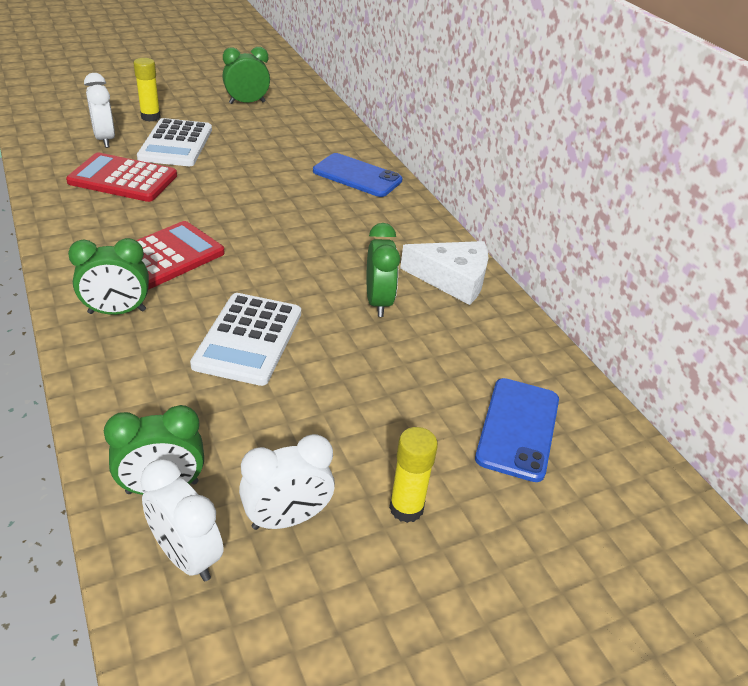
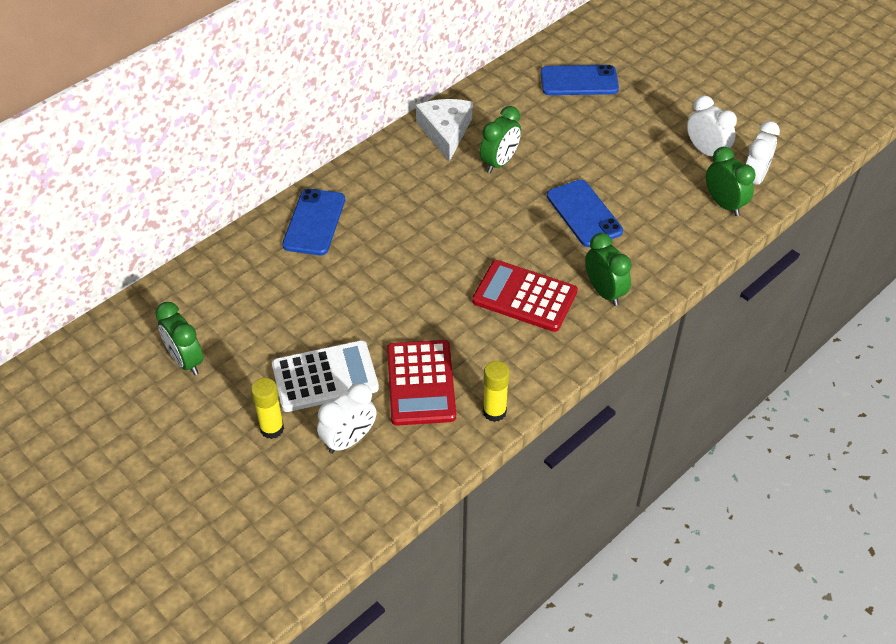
camera: 105 degrees left, 10 degrees up
white calculator [190,293,301,386] -> blue phone [547,180,623,247]
green clock [367,223,400,317] -> green clock turned 150 degrees clockwise [480,106,521,173]
yellow glue stick [389,427,438,523] -> yellow glue stick moved to [483,361,510,422]

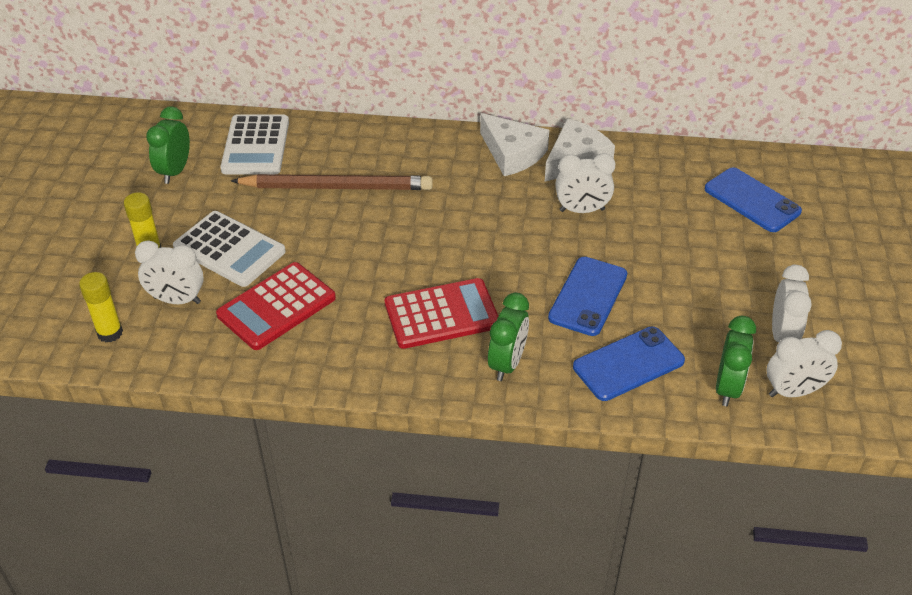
camera: 50 degrees right, 5 degrees down
blue phone [282,189,345,255] -> blue phone moved to [573,327,685,401]
red calculator [472,260,578,332] -> red calculator turned 90 degrees clockwise [385,278,498,349]
green clock [480,106,521,173] -> white clock [555,153,615,213]
yellow glue stick [483,361,510,422] -> yellow glue stick moved to [79,272,123,342]
none -> white calculator [220,114,289,174]
none -> brown pencil [231,174,433,190]
none -> white cheese [480,113,549,176]

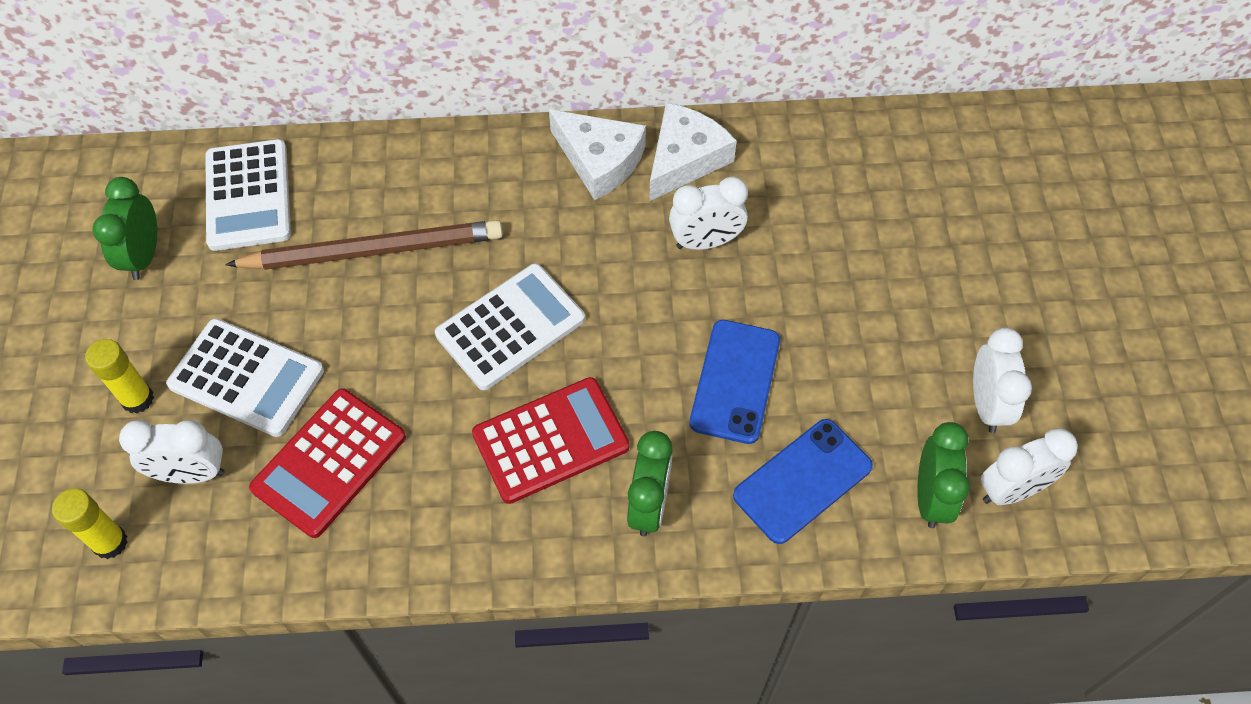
camera: 10 degrees left, 15 degrees up
blue phone [704,167,802,232] -> none
none -> white calculator [435,263,585,390]

